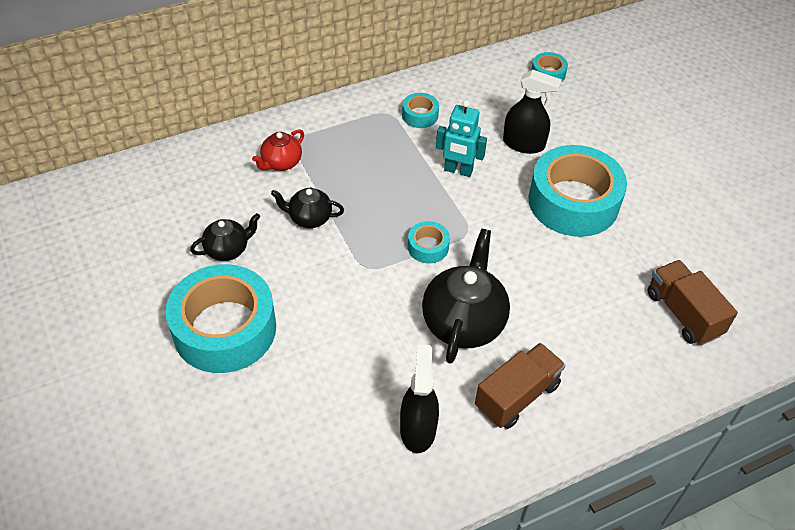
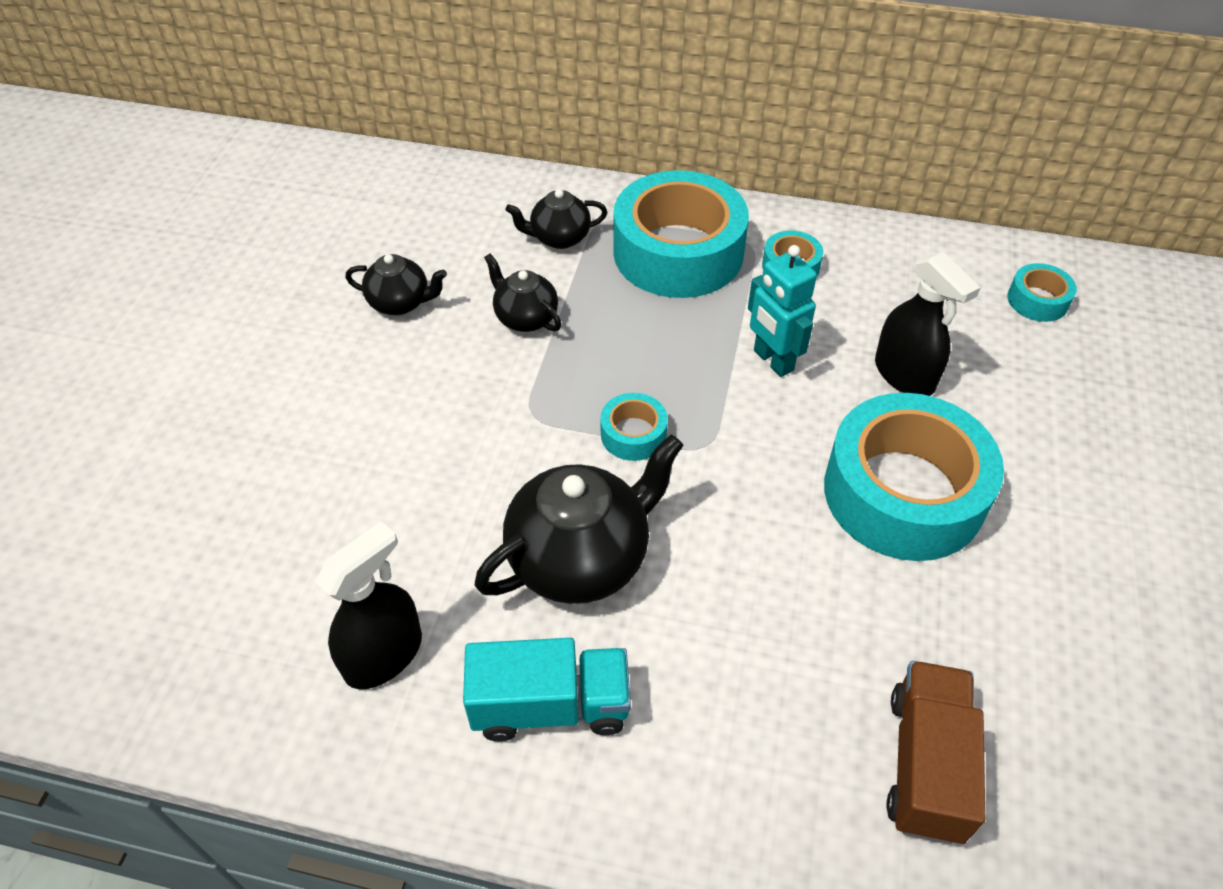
camera: 40 degrees right, 0 degrees up
turquoise tape [166,264,276,373] -> turquoise tape moved to [613,170,749,298]
red teapot [252,129,304,171] -> black teapot [506,189,607,249]
brown truck [475,343,566,429] -> turquoise truck [463,638,631,741]

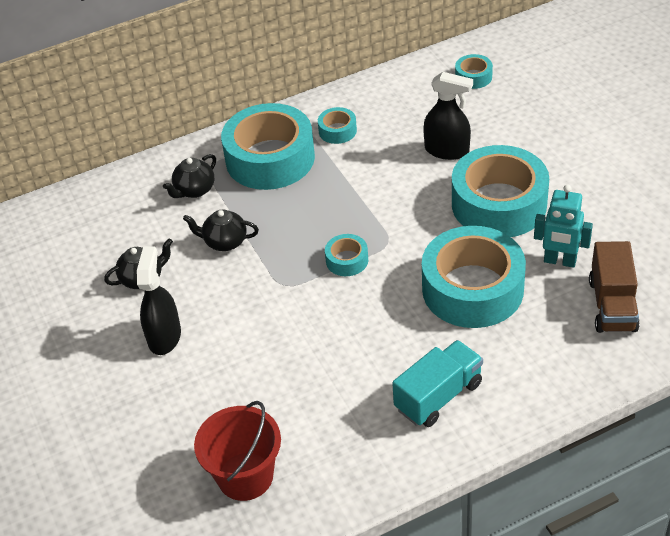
camera: 35 degrees left, 5 degrees down
black spray bottle [315,521,422,689] -> black spray bottle moved to [137,246,181,355]
black teapot [475,434,684,604] -> none
turquoise robot [748,245,817,377] -> turquoise robot moved to [534,185,593,268]
brown truck [886,661,985,844] -> brown truck turned 150 degrees counterclockwise [589,241,640,333]
none -> red bucket [194,401,281,501]
none -> turquoise tape [422,226,526,328]

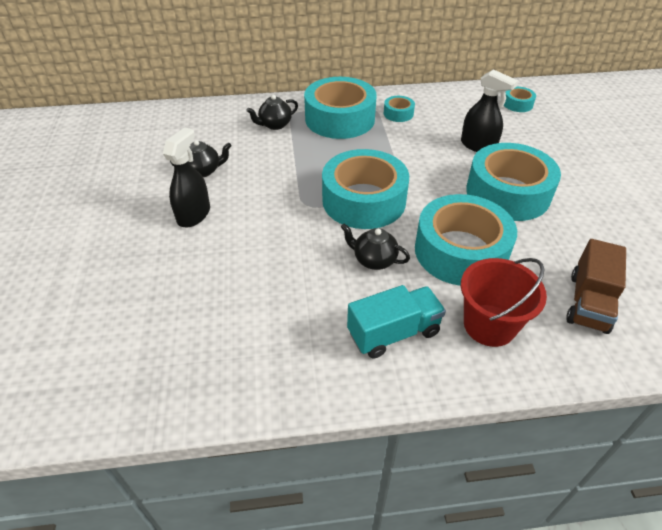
camera: 15 degrees right, 0 degrees up
black teapot [183,209,259,251] -> black teapot moved to [341,224,410,270]
red bucket [194,401,281,501] -> red bucket moved to [461,258,547,347]
turquoise tape [325,234,368,276] -> turquoise tape [322,149,409,229], size x2.30
turquoise robot [534,185,593,268] -> none

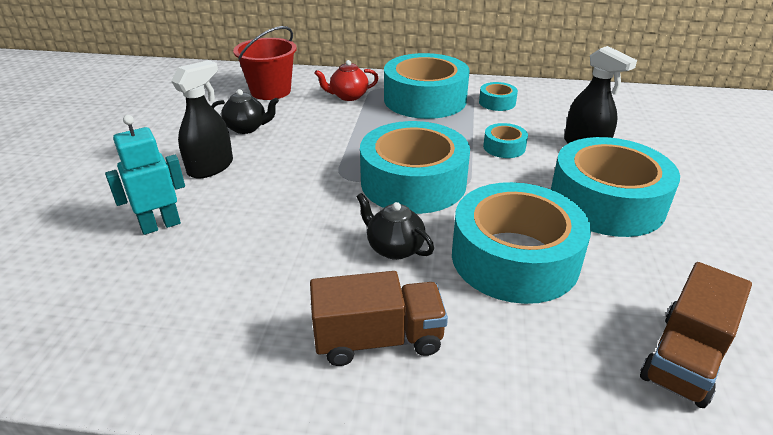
camera: 15 degrees right, 10 degrees down
black teapot [247,95,298,130] -> red teapot [314,60,378,101]
turquoise truck [347,285,446,359] -> brown truck [310,271,448,366]
red bucket [461,258,547,347] -> red bucket moved to [233,26,297,100]
turquoise tape [504,87,536,112] -> turquoise tape moved to [483,123,528,158]
none -> turquoise robot [105,115,185,235]

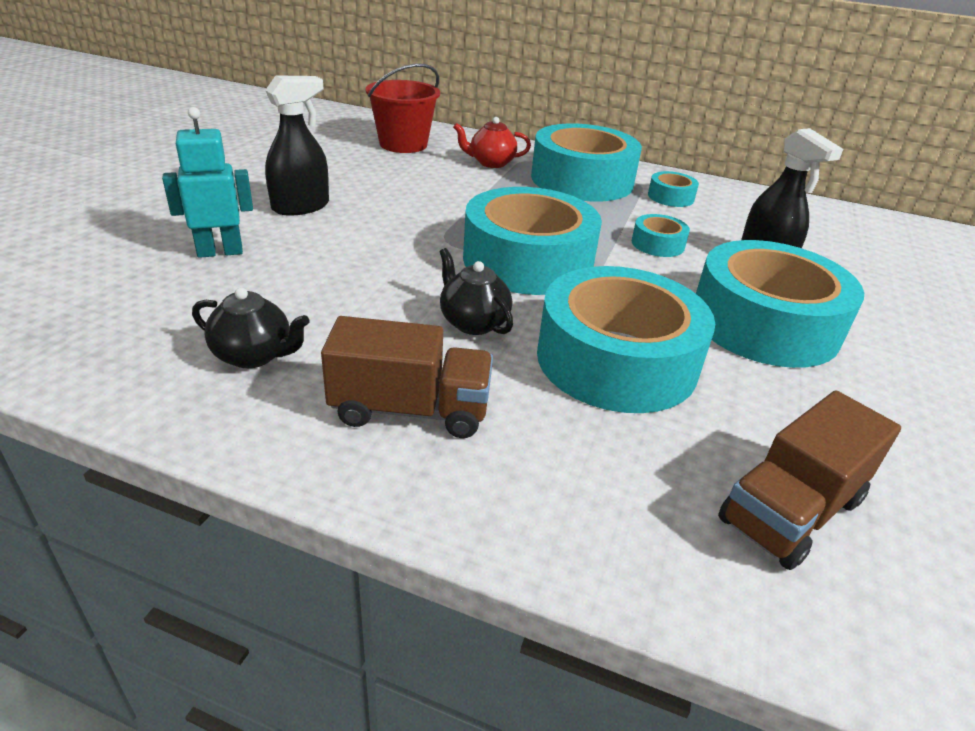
camera: 10 degrees right, 0 degrees up
black teapot [211,89,279,134] -> black teapot moved to [192,288,310,368]

